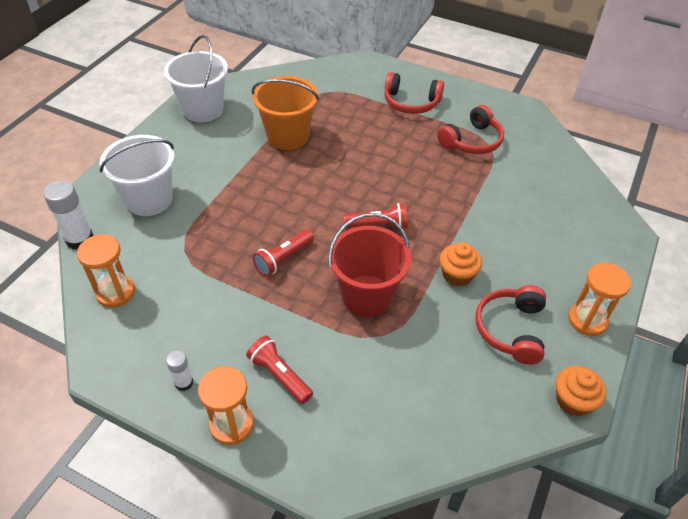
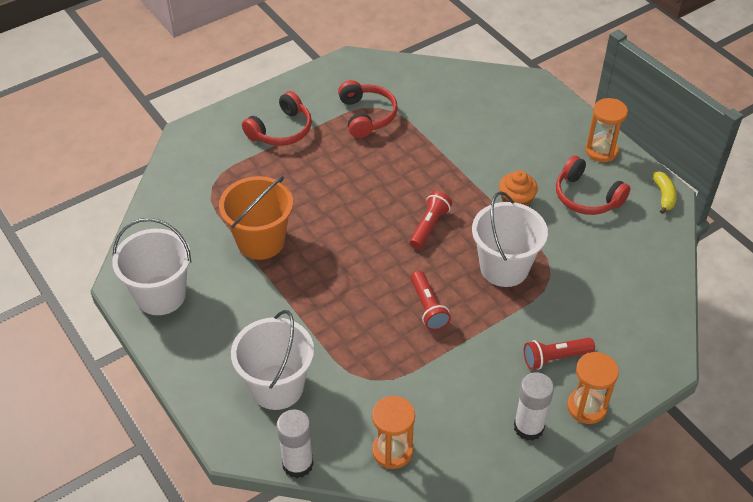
camera: 60 degrees left, 0 degrees up
white glue stick [166,350,193,391] -> white glue stick [514,372,554,441], size x1.73
red bucket [328,213,411,317] -> white bucket [472,191,548,287]
orange cupcake [556,366,607,416] -> yellow banana [653,171,677,214]

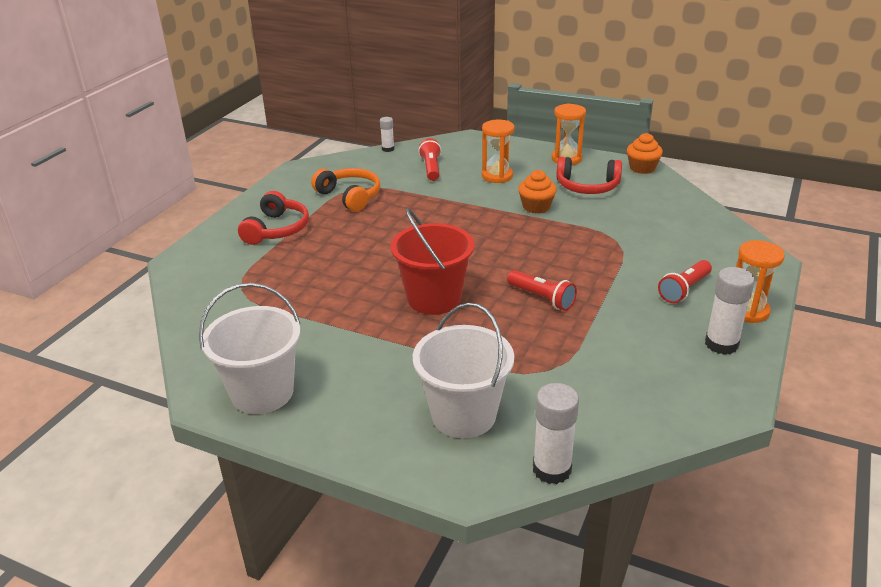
camera: 30 degrees left, 15 degrees down
orange bucket [219,176,293,260] -> none
red headphones [338,80,398,138] -> orange headphones [311,168,380,212]
orange hourglass [372,396,415,469] -> orange hourglass moved to [482,120,515,183]
red flashlight [410,191,452,249] -> red flashlight moved to [418,138,441,181]
white bucket [472,191,548,287] -> none
yellow banana [653,171,677,214] -> orange cupcake [627,133,663,174]
none -> white glue stick [380,117,394,152]
none -> red bucket [391,208,474,315]

